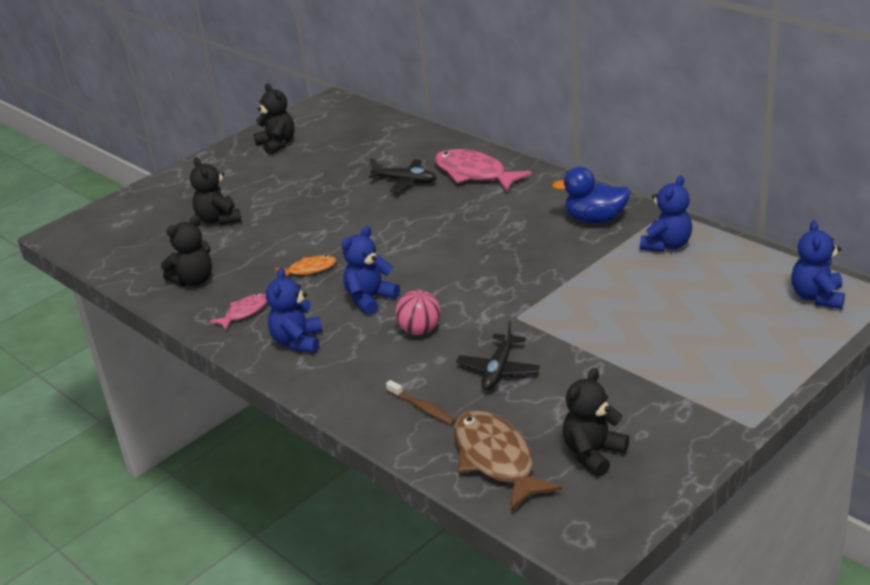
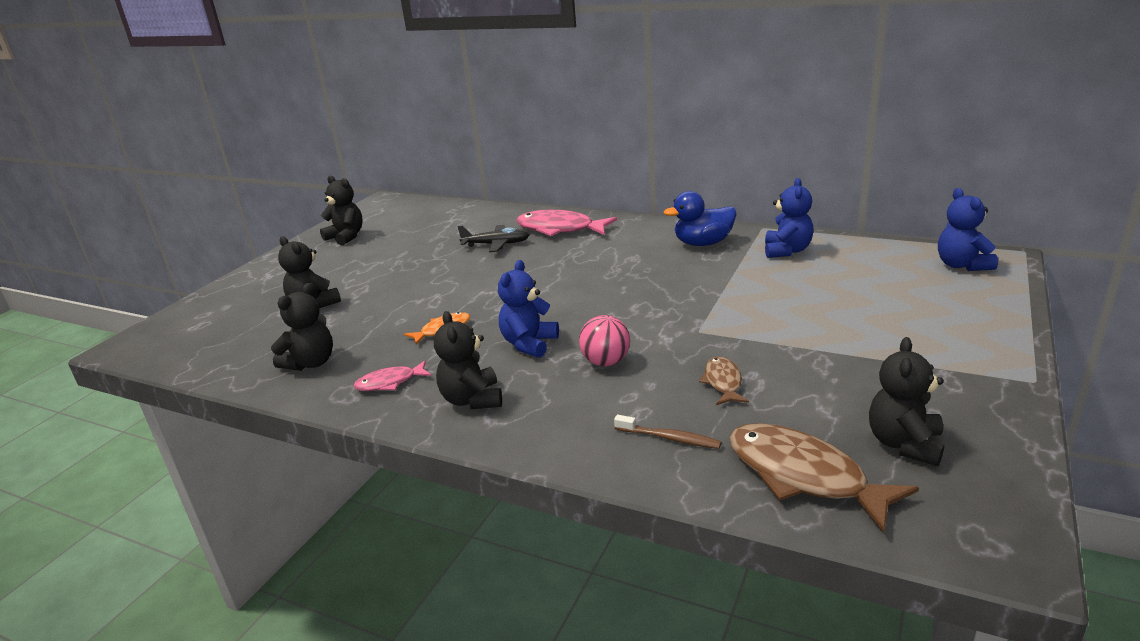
camera: 20 degrees left, 5 degrees down
pink fish [210,293,267,331] -> pink fish turned 135 degrees counterclockwise [353,361,431,391]
blue teddy bear [266,267,323,353] -> black teddy bear [434,311,502,409]
black plane [456,320,540,390] -> brown fish [699,356,749,405]

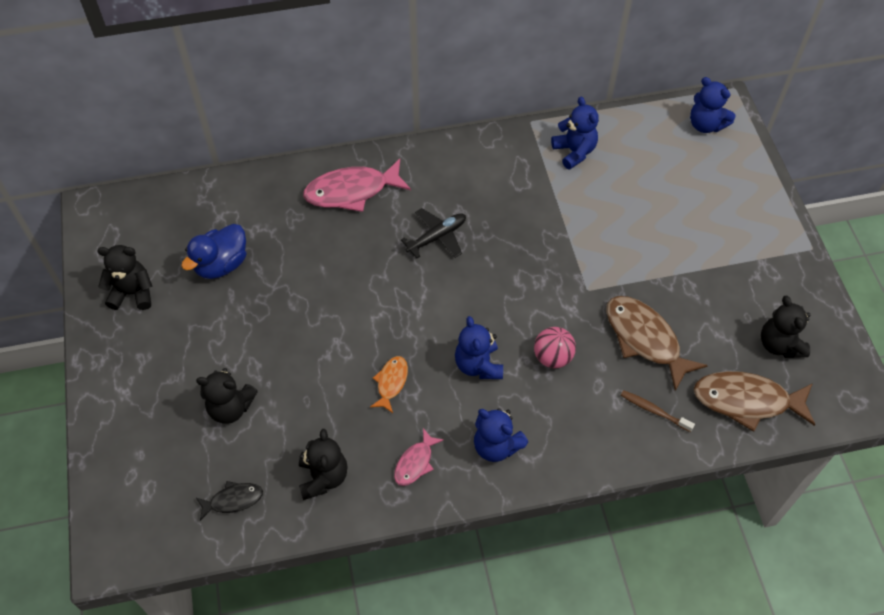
camera: 40 degrees left, 30 degrees up
black teddy bear [434,311,502,409] -> blue teddy bear [474,408,528,462]
black plane [457,225,529,252] -> black plane moved to [401,208,466,259]
brown toothbrush [614,415,721,449] -> brown toothbrush turned 135 degrees counterclockwise [620,390,695,432]
blue duck [664,191,736,246] -> blue duck moved to [181,224,246,279]
brown fish [699,356,749,405] -> brown fish [606,296,708,391], size x1.89
none -> black fish [195,481,263,521]

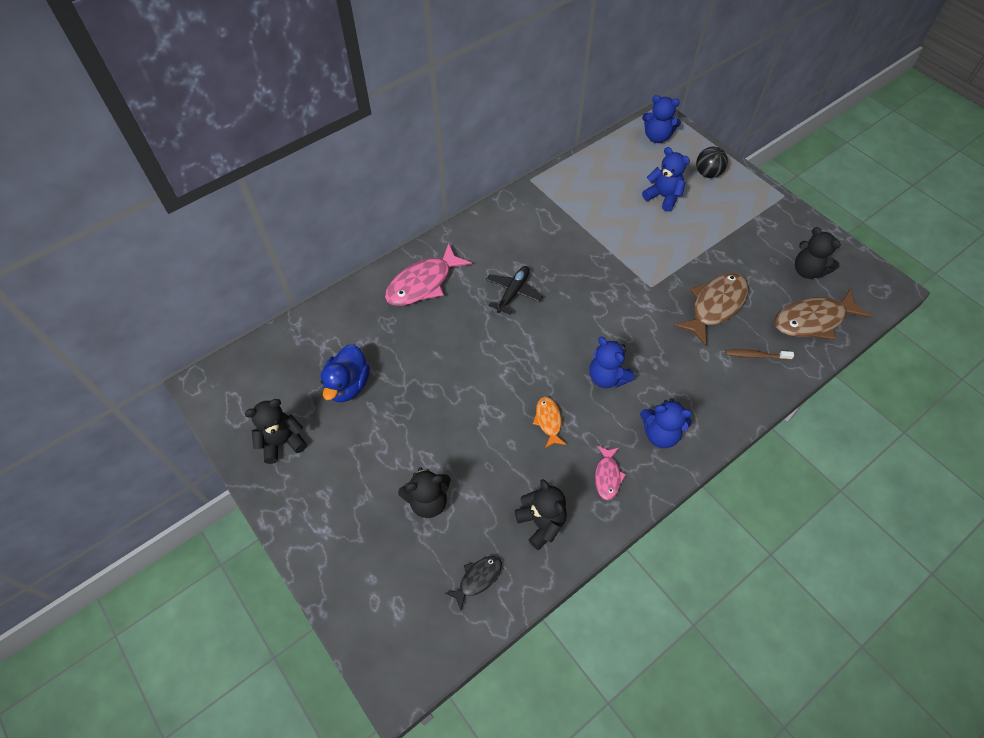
camera: 25 degrees left, 0 degrees up
pink ball [534,327,576,368] -> none
blue teddy bear [551,97,599,169] -> blue teddy bear moved to [642,147,690,212]
brown fish [606,296,708,391] -> brown fish turned 105 degrees clockwise [673,273,748,346]
none -> black ball [696,147,728,178]

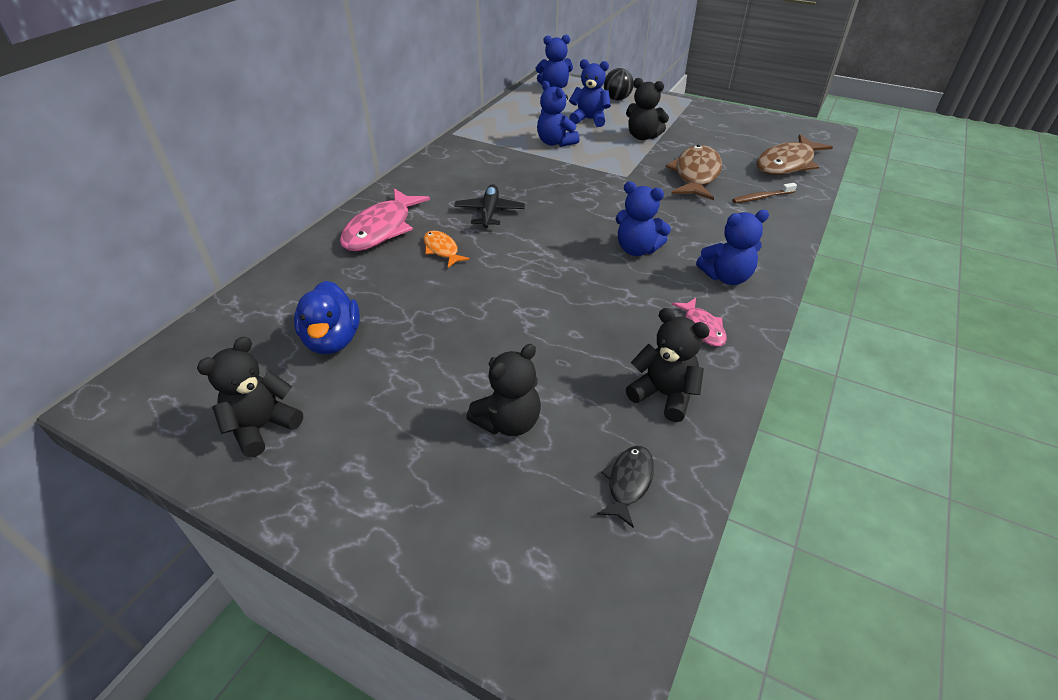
camera: 25 degrees left, 15 degrees down
orange fish [533,397,567,448] -> orange fish moved to [424,230,470,268]
black teddy bear [795,227,841,279] -> black teddy bear moved to [626,78,669,140]
none -> blue teddy bear [537,81,580,147]

